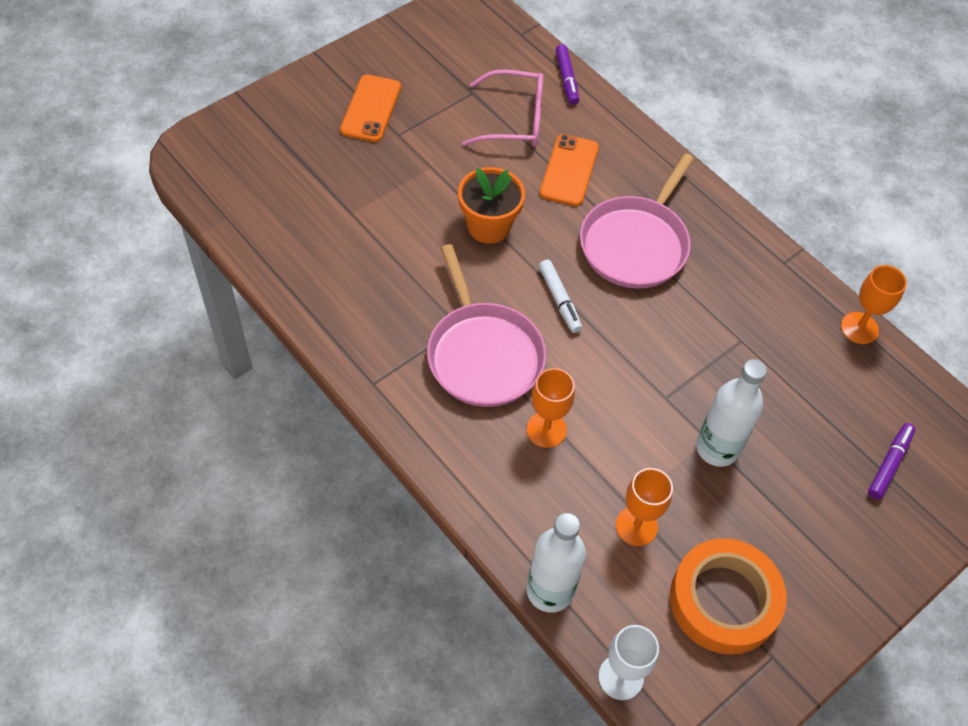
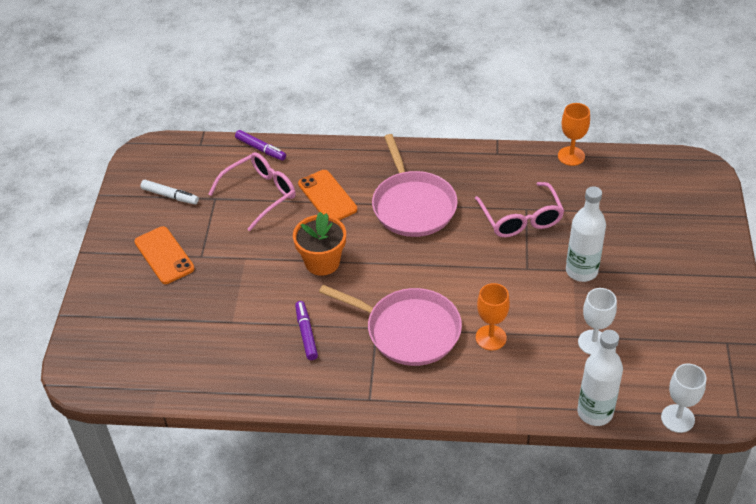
camera: 40 degrees left, 10 degrees down
white marker [539,260,582,333] -> white marker moved to [141,180,199,204]
orange goblet [616,468,673,546] -> white goblet [578,288,617,355]
orange tape [670,538,787,655] -> none
purple marker [868,423,915,499] -> purple marker moved to [295,301,318,360]
none -> pink glasses [475,182,564,237]

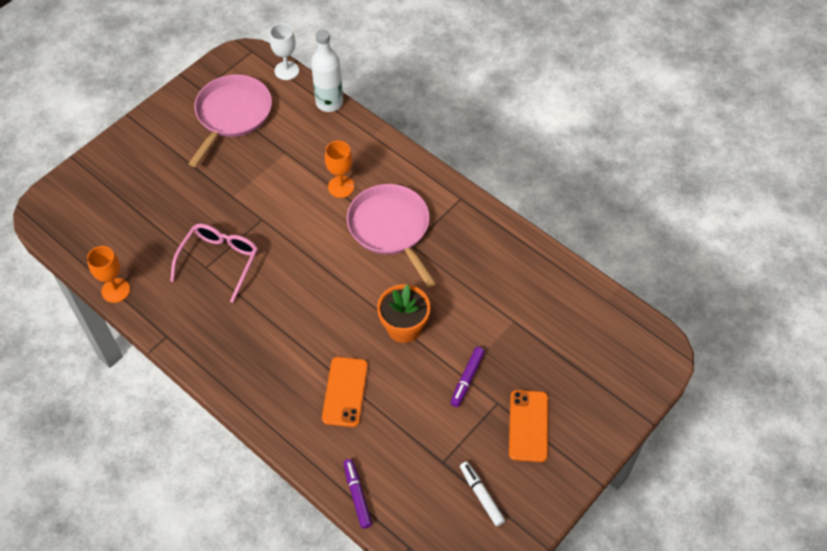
camera: 145 degrees left, 10 degrees up
pink glasses [209,152,296,231] -> none
purple marker [295,301,318,360] -> purple marker moved to [450,347,485,407]
pink pan [372,134,458,237] -> pink pan moved to [188,74,272,167]
white bottle [566,186,606,282] -> none
white goblet [578,288,617,355] -> none

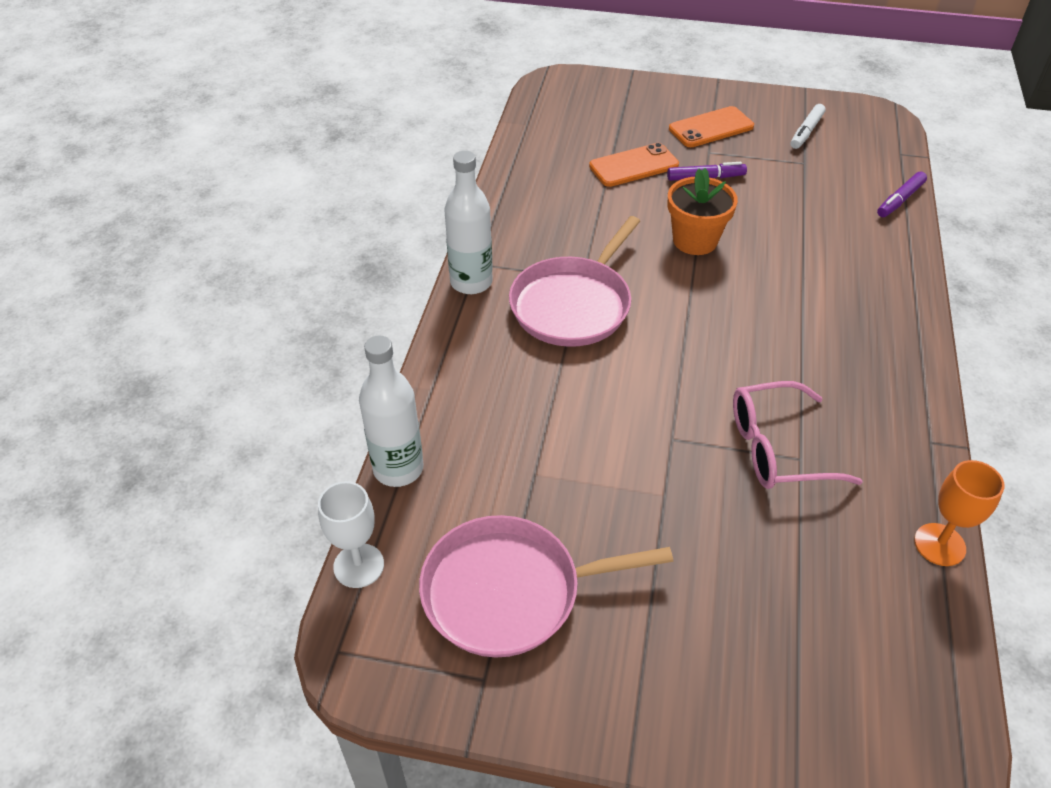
camera: 120 degrees left, 10 degrees down
orange phone [322,357,368,427] -> orange phone moved to [589,143,679,187]
orange goblet [325,141,355,198] -> none
none -> white bottle [444,151,493,294]

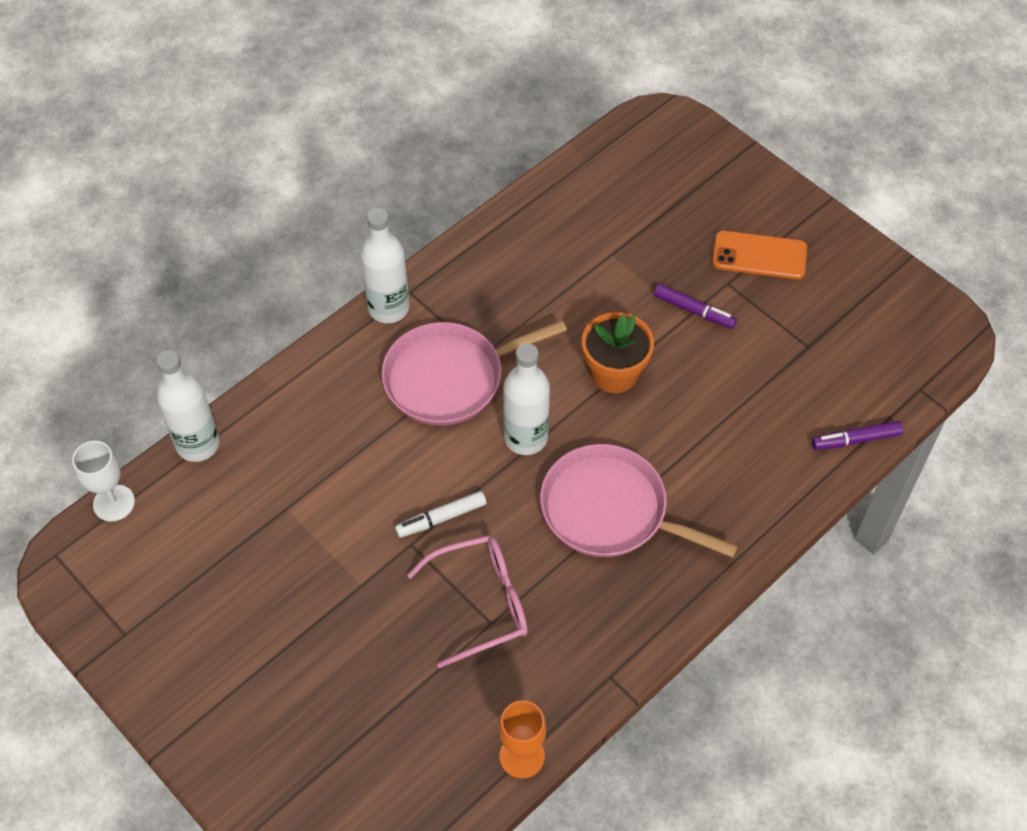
camera: 35 degrees right, 10 degrees up
pink pan [419,515,673,658] -> pink pan moved to [540,444,738,558]
orange phone [589,143,679,187] -> none
pink glasses [733,381,863,489] -> pink glasses turned 135 degrees clockwise [407,535,528,668]
white marker [791,104,826,149] -> white marker moved to [395,491,486,538]
none -> white bottle [503,343,550,455]

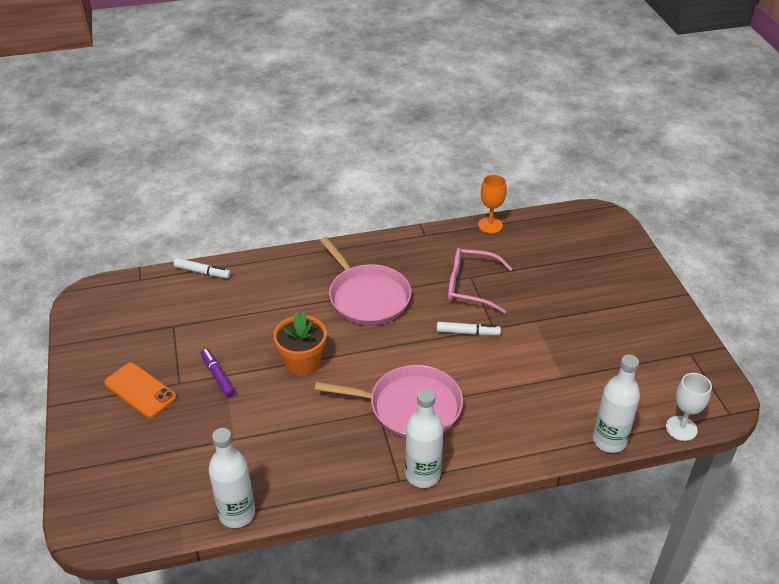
camera: 150 degrees left, 15 degrees down
white bottle [503,343,550,455] -> white bottle moved to [209,428,255,528]
purple marker [812,421,903,450] -> white marker [174,258,231,278]

